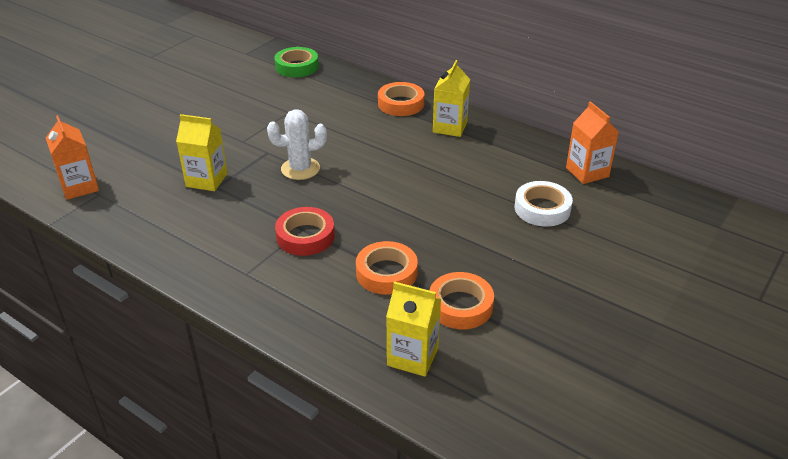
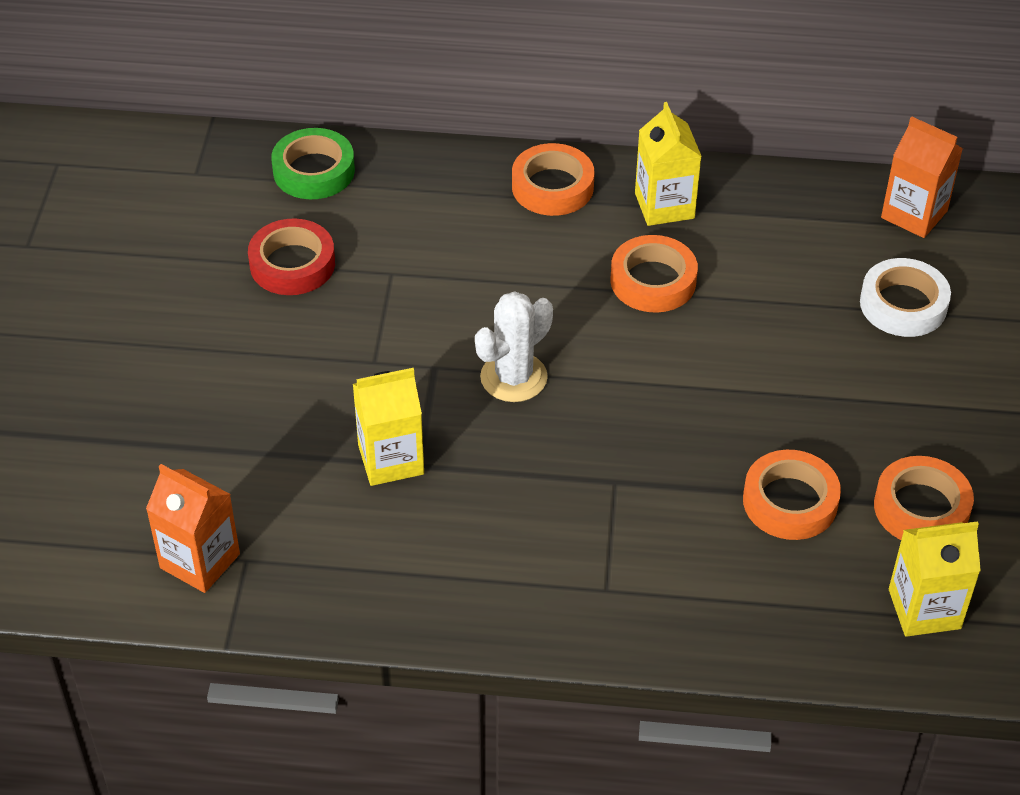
camera: 30 degrees left, 10 degrees up
red tape [275,207,335,256] -> red tape moved to [248,219,335,295]
none -> orange tape [610,235,698,313]

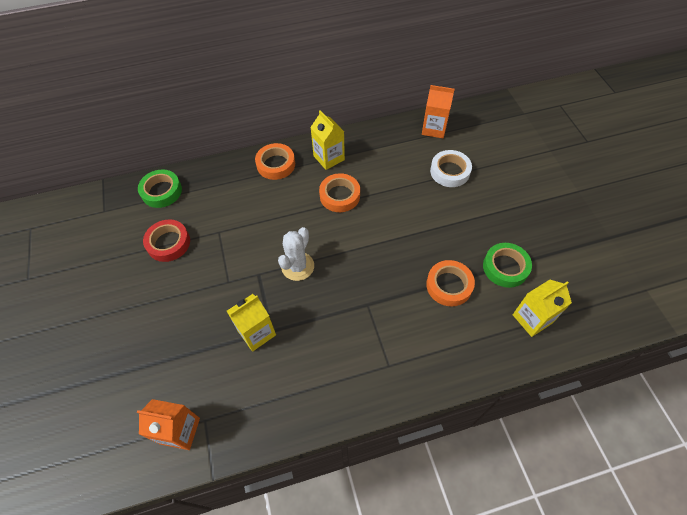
camera: 20 degrees left, 10 degrees up
orange tape [874,456,974,540] -> green tape [483,243,532,288]

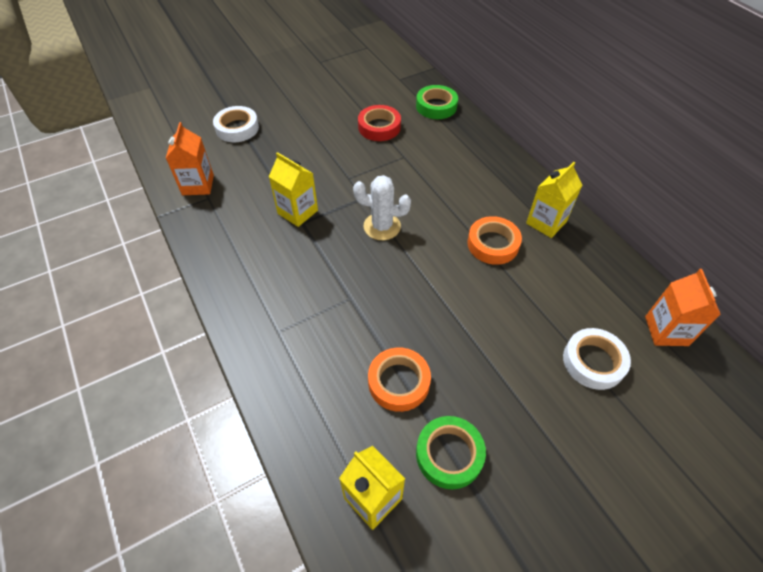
camera: 75 degrees right, 5 degrees down
orange tape [255,143,295,180] -> none
none -> white tape [213,106,259,142]

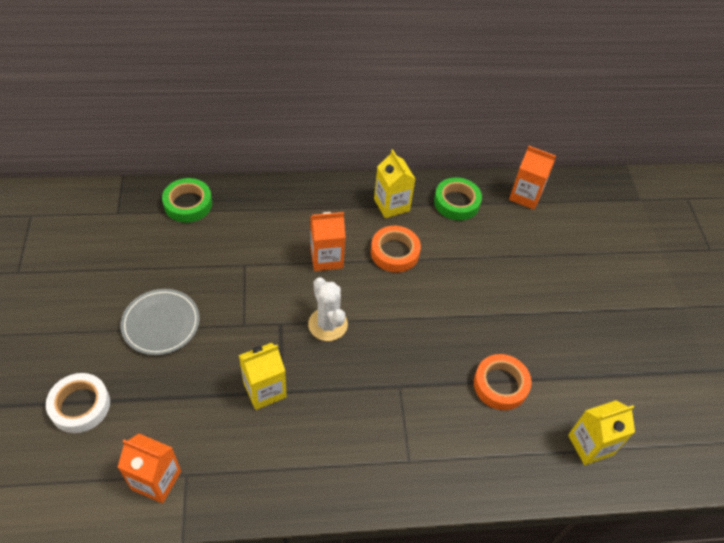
camera: 70 degrees left, 0 degrees up
white cactus [353,175,411,240] -> white cactus turned 60 degrees counterclockwise [308,277,348,341]
red tape [358,105,401,141] -> none
green tape [416,416,486,489] -> green tape moved to [434,177,482,220]
white tape [563,328,631,390] -> none
none -> grey plate [120,289,200,355]
none -> orange carton [310,212,346,271]

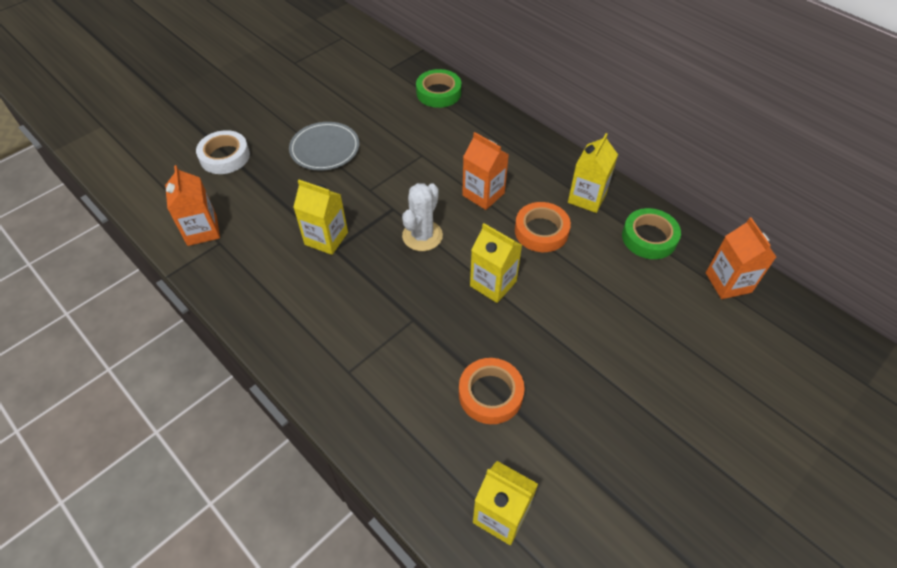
camera: 55 degrees right, 0 degrees up
none -> yellow carton [470,223,522,303]

